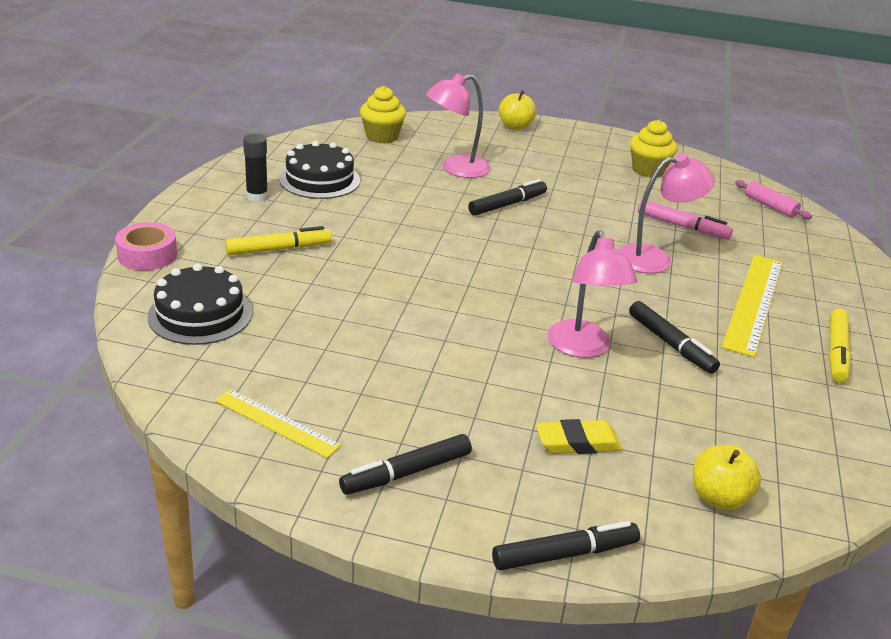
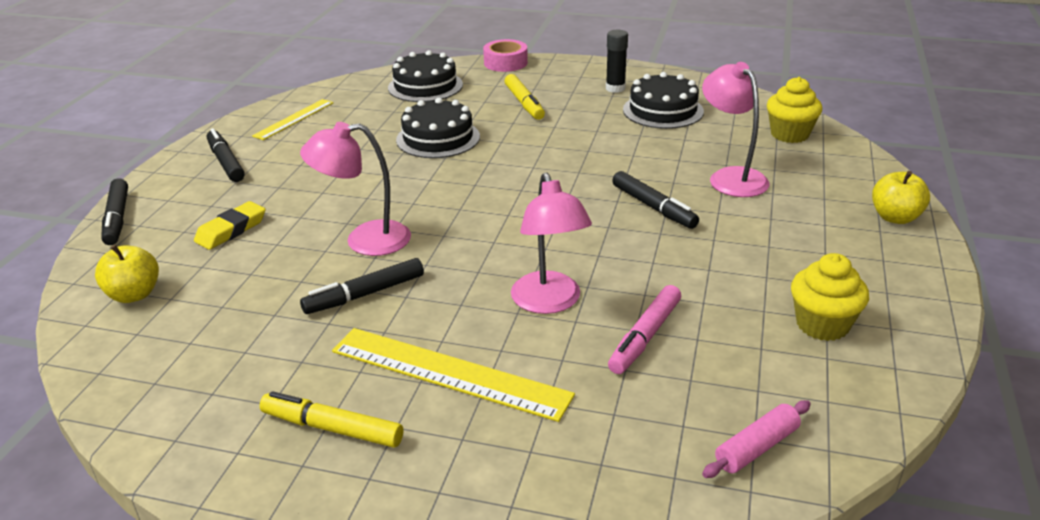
camera: 95 degrees right, 0 degrees up
yellow eraser [536,419,622,454] -> yellow eraser turned 45 degrees clockwise [194,201,266,250]
none -> black cake [396,98,480,158]

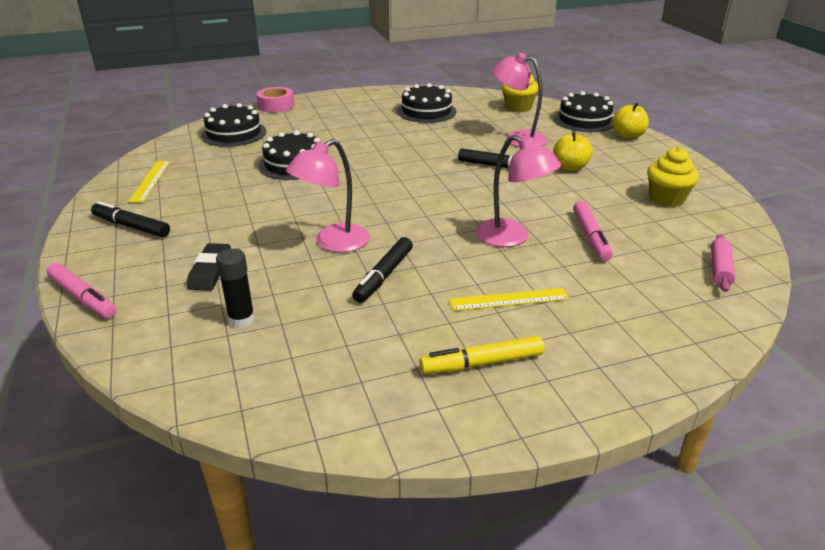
camera: 35 degrees left, 0 degrees up
yellow apple [95,245,159,303] -> yellow apple moved to [553,132,593,171]
black marker [101,178,128,245] -> pink marker [46,263,116,318]
yellow eraser [194,201,266,250] -> black eraser [187,243,231,291]
yellow ruler [332,328,575,422] -> yellow ruler [449,288,569,311], size x0.60
yellow marker [504,74,545,120] -> none
black glue stick [606,30,628,93] -> black glue stick moved to [216,249,255,328]
none -> black cake [554,91,614,132]

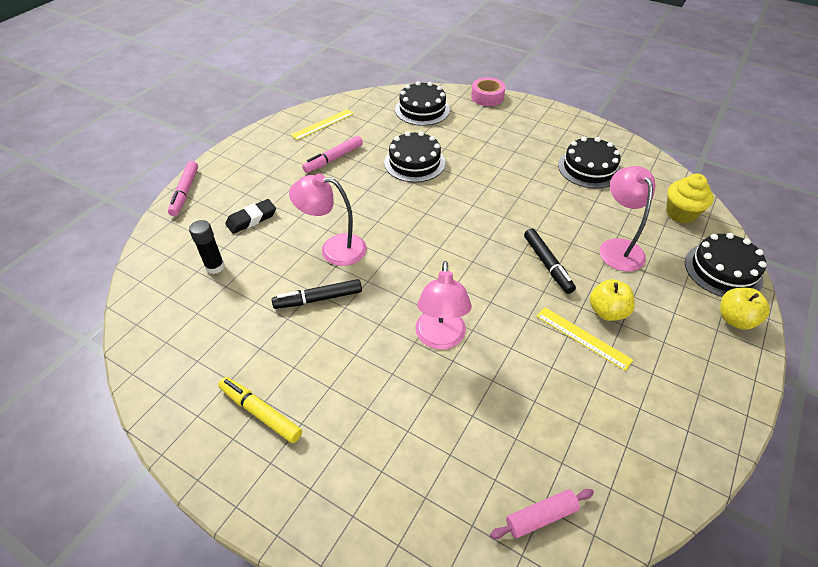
camera: 50 degrees right, 15 degrees up
black marker [91,201,170,237] -> none
yellow ruler [449,288,569,311] -> yellow ruler moved to [536,307,633,371]
pink marker [573,201,613,261] -> pink marker moved to [302,136,363,173]
yellow cupcake [647,147,699,207] -> none

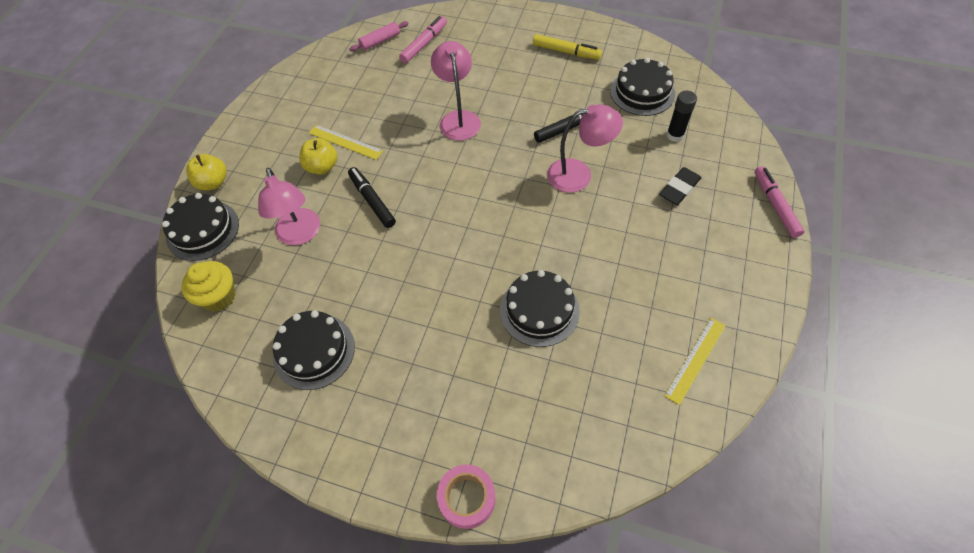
camera: 170 degrees right, 10 degrees up
pink marker [302,136,363,173] -> pink marker moved to [399,16,447,63]
black cake [395,81,450,126] -> black cake moved to [610,58,675,116]

